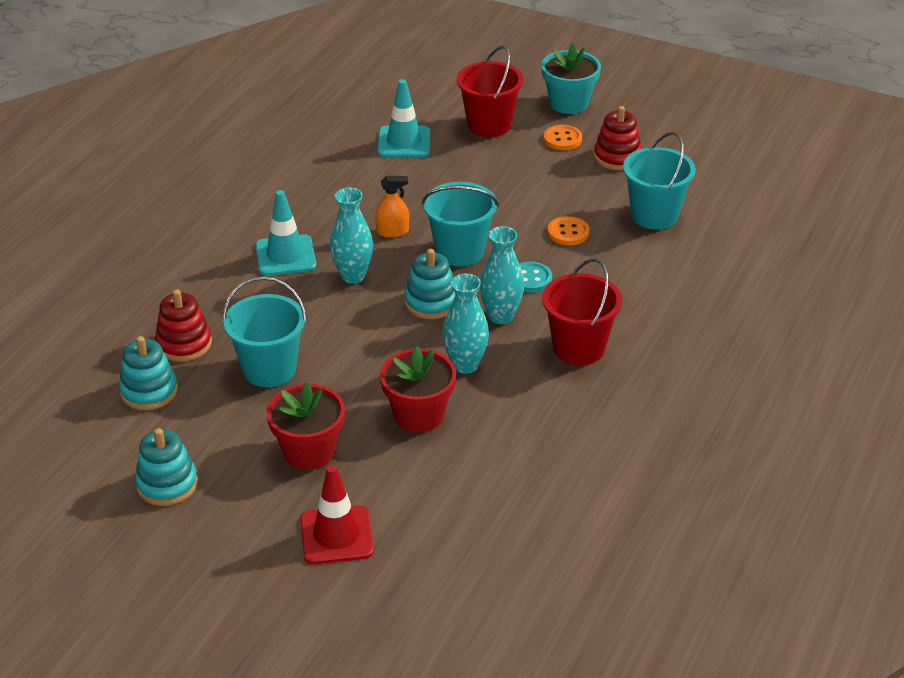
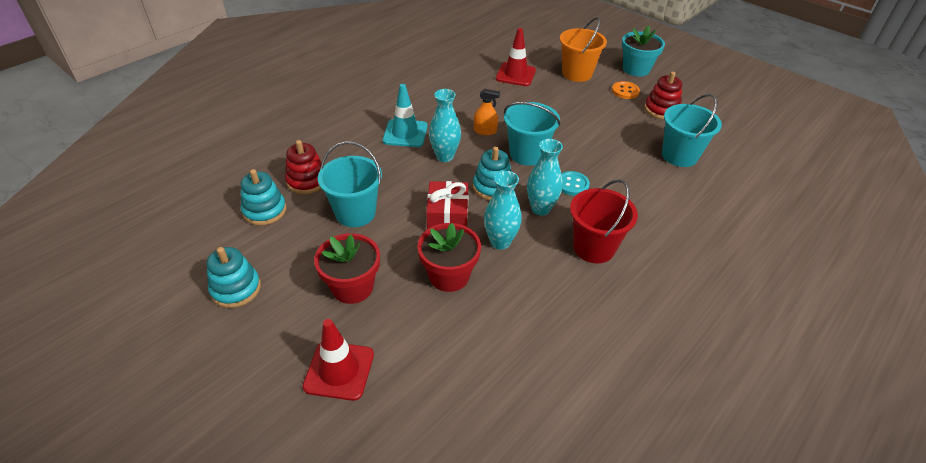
camera: 15 degrees right, 5 degrees up
turquoise traffic cone [377,79,430,157] -> red traffic cone [496,28,536,86]
red bucket [457,46,523,137] -> orange bucket [560,17,607,82]
orange button [548,216,589,245] -> none
none -> red gift [426,181,468,229]

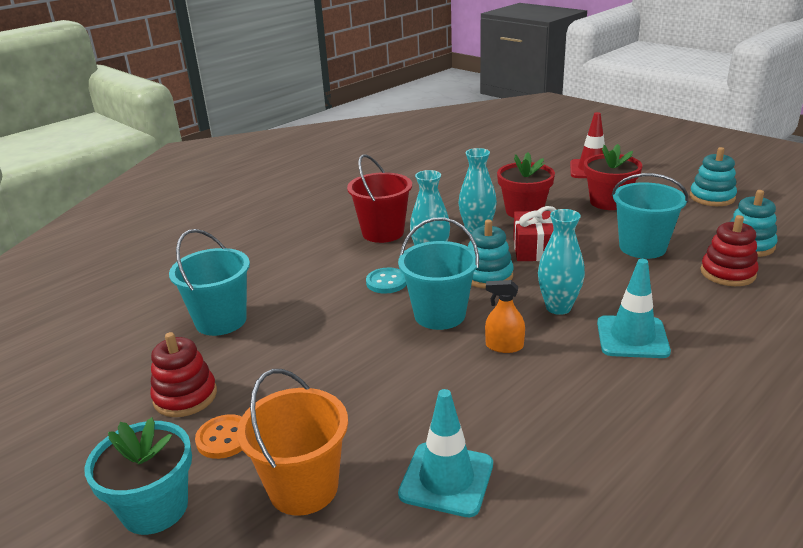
camera: 175 degrees left, 15 degrees down
red traffic cone [496,28,536,86] -> turquoise traffic cone [398,389,493,517]

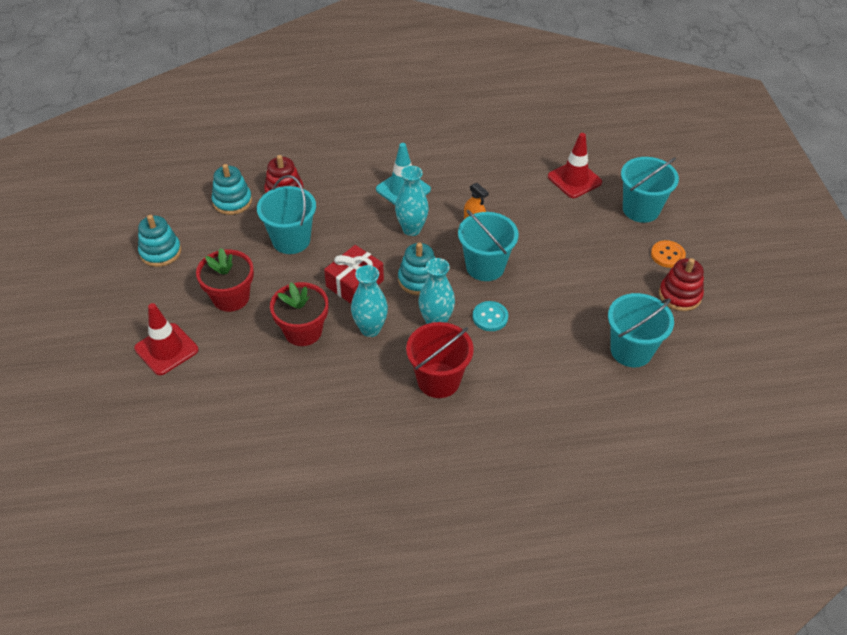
camera: 145 degrees left, 20 degrees up
turquoise flower pot [84,417,192,535] -> none
orange bucket [237,369,348,516] -> turquoise bucket [621,157,679,223]
turquoise traffic cone [398,389,493,517] -> red traffic cone [548,133,602,198]

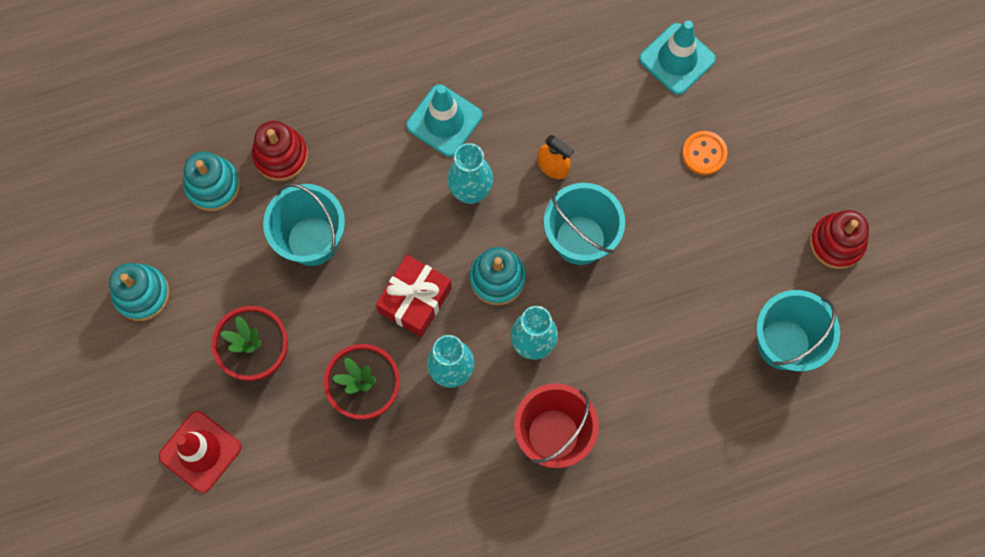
camera: 10 degrees left, 25 degrees up
turquoise button [473,301,508,331] -> none
red traffic cone [548,133,602,198] -> turquoise traffic cone [639,20,716,95]
turquoise bucket [621,157,679,223] -> none
orange button [651,240,686,268] -> orange button moved to [682,131,728,175]

